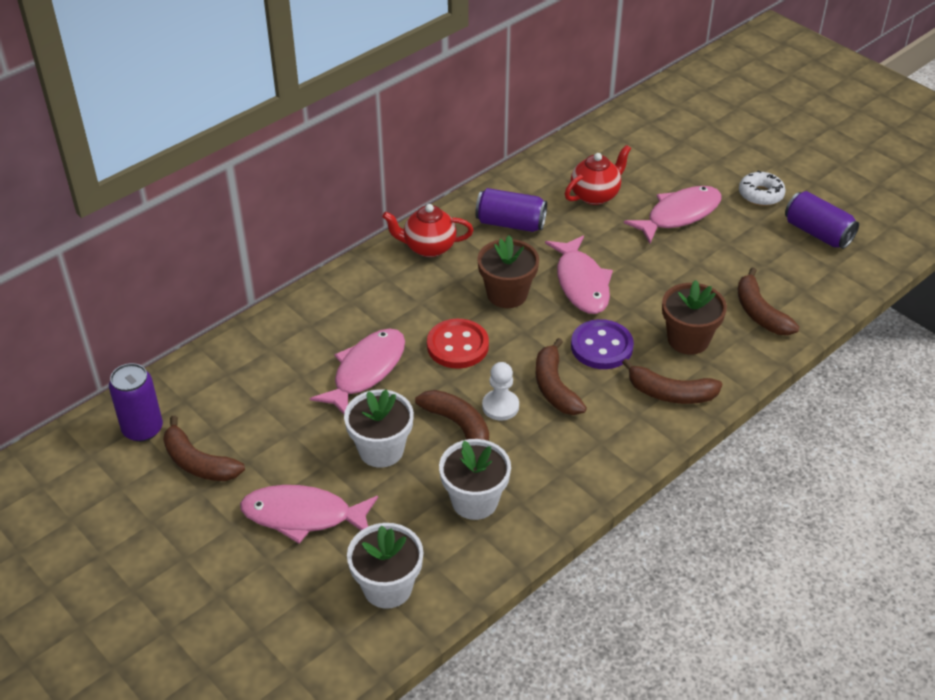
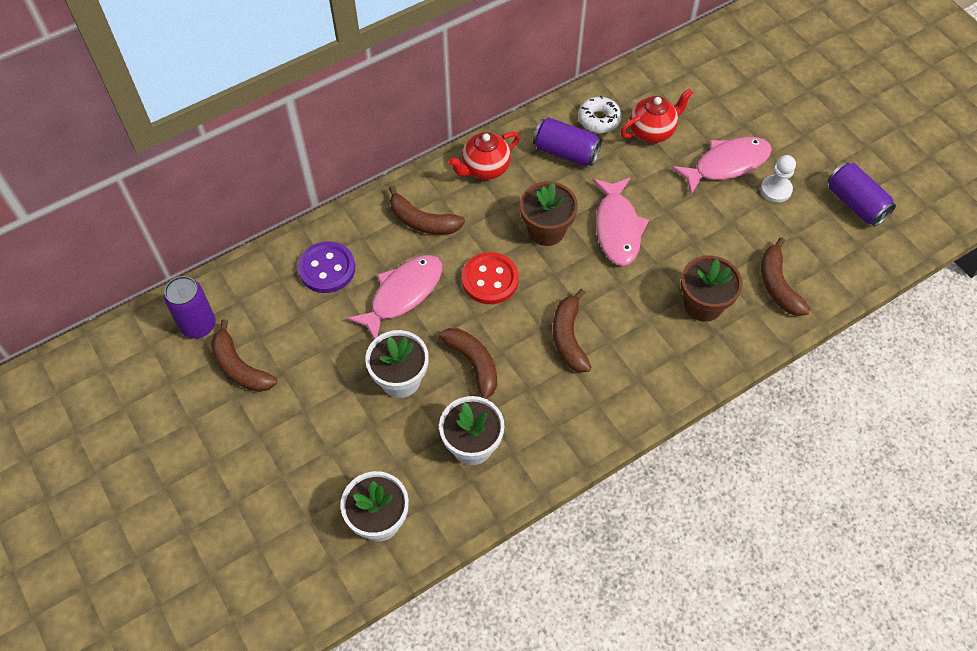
camera: 10 degrees right, 15 degrees up
pink fish [240,485,378,544] -> none
red teapot [382,204,473,257] -> red teapot turned 45 degrees counterclockwise [448,132,520,180]
white pawn [482,362,519,421] -> white pawn moved to [761,155,796,202]
purple button [571,319,634,369] -> purple button moved to [298,241,355,293]
brown banana [622,359,722,404] -> brown banana moved to [389,186,465,235]
white donut [739,170,786,206] -> white donut moved to [578,96,622,133]

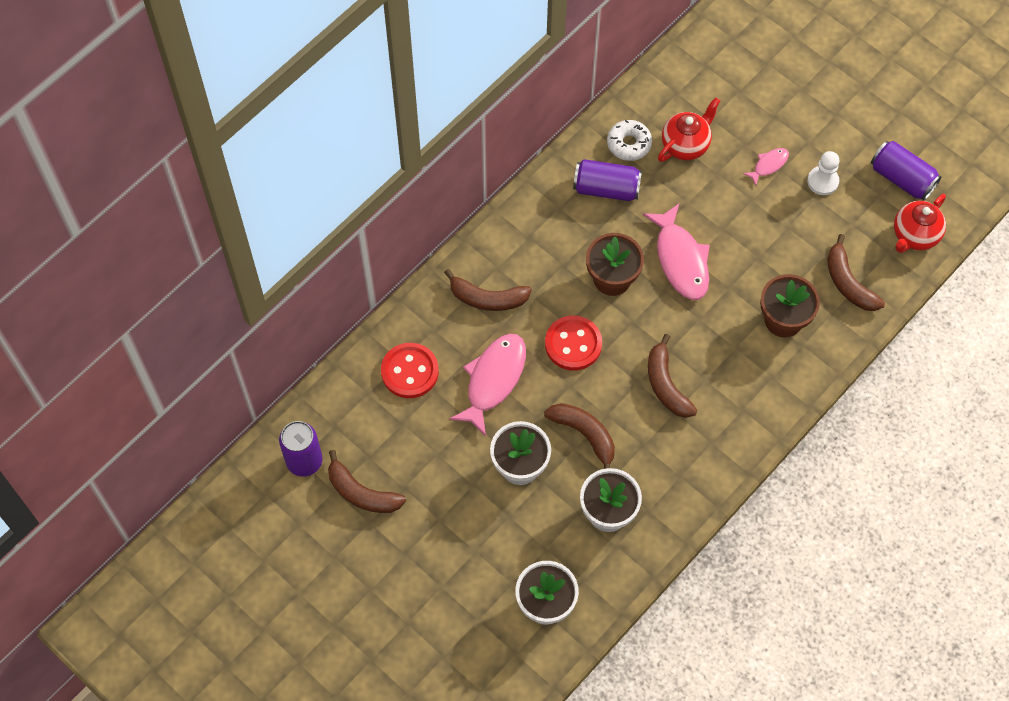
camera: 15 degrees left, 5 degrees up
purple button [298,241,355,293] -> red button [381,343,439,398]
red teapot [448,132,520,180] -> red teapot moved to [894,194,946,253]
pink fish [671,137,772,195] -> pink fish [743,148,789,185], size x0.49

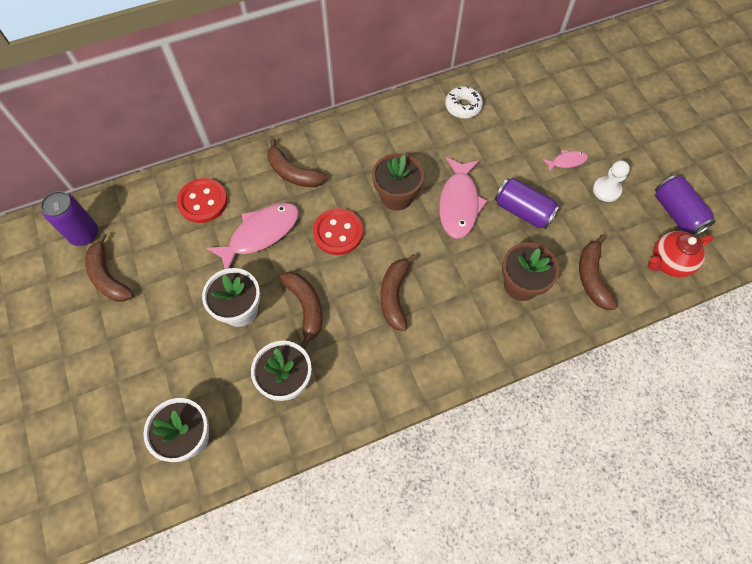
camera: 25 degrees right, 0 degrees up
purple can [573,159,642,201] -> purple can moved to [495,178,560,229]
red teapot [658,98,720,162] -> none

